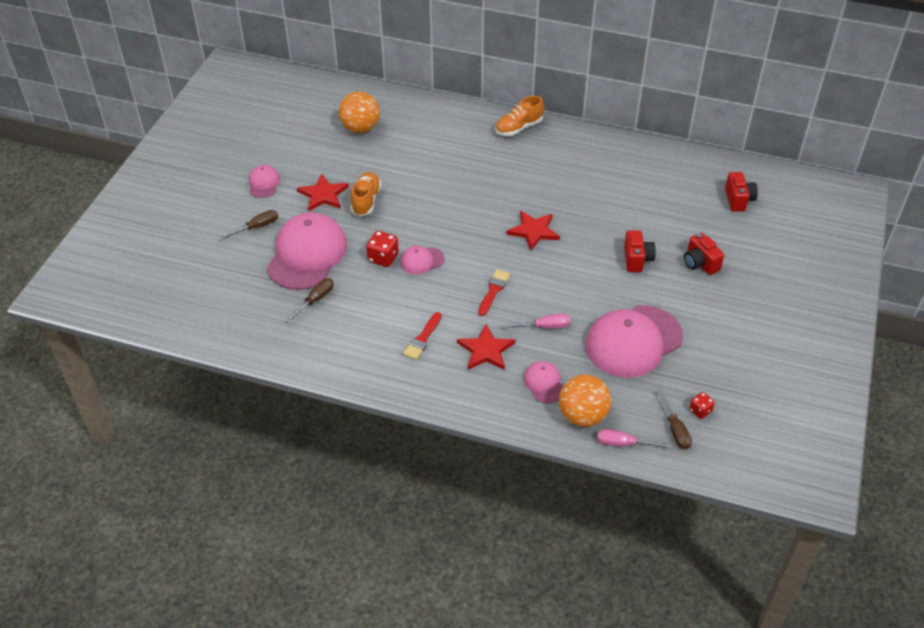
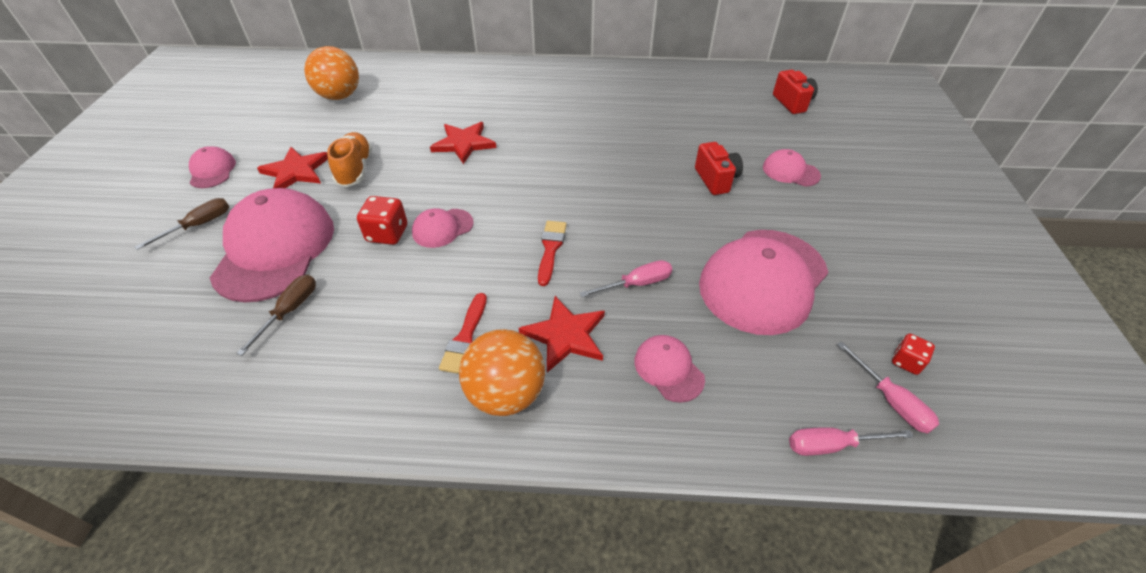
camera: 15 degrees left, 0 degrees up
orange shoe [495,96,544,136] -> none
red star [506,211,560,250] -> red star moved to [430,122,496,164]
orange ball [559,374,611,427] -> orange ball moved to [459,329,545,416]
brown screwdriver [657,389,692,449] -> pink screwdriver [837,341,939,434]
red camera [684,232,724,275] -> pink cap [763,149,821,187]

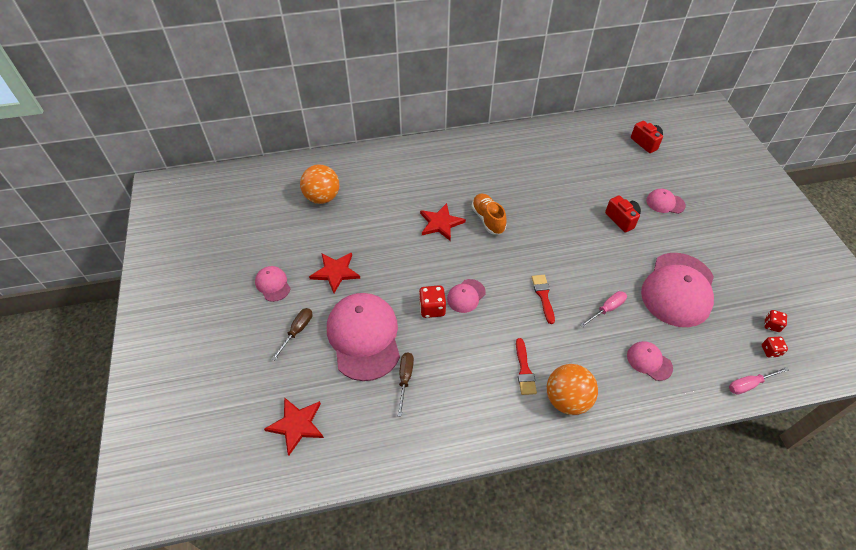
camera: 15 degrees left, 5 degrees up
orange shoe [327,132,372,187] -> orange shoe moved to [471,194,507,235]
red star [519,296,605,372] -> red star moved to [264,397,324,456]
pink screwdriver [837,341,939,434] -> red dice [762,337,788,358]

